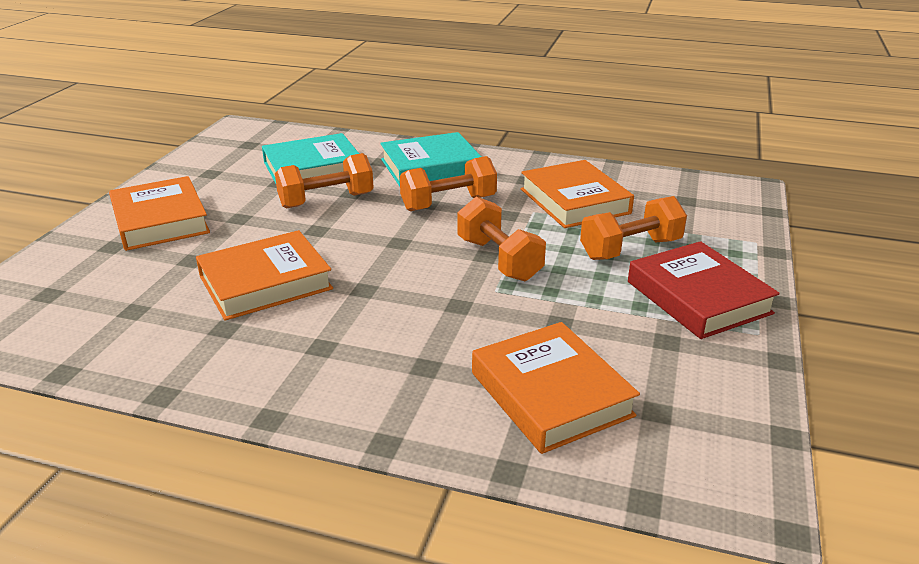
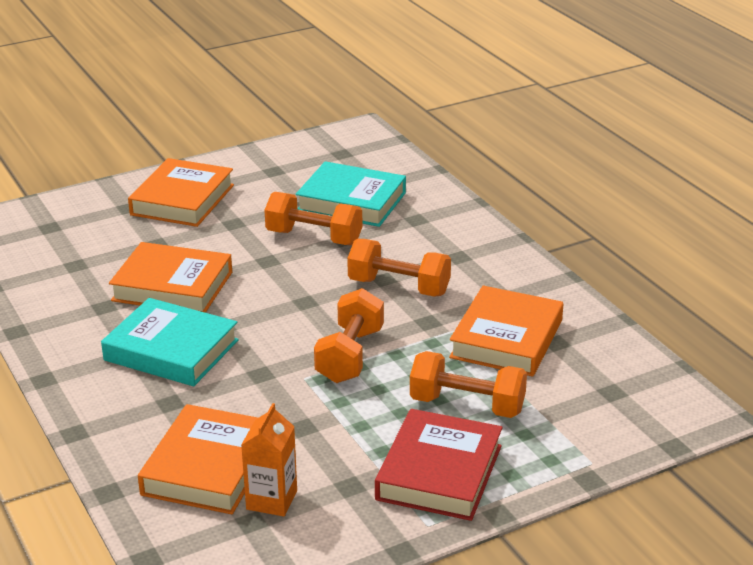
camera: 45 degrees right, 0 degrees up
turquoise book [380,132,481,187] -> turquoise book moved to [101,298,239,386]
none -> orange carton [241,403,297,516]

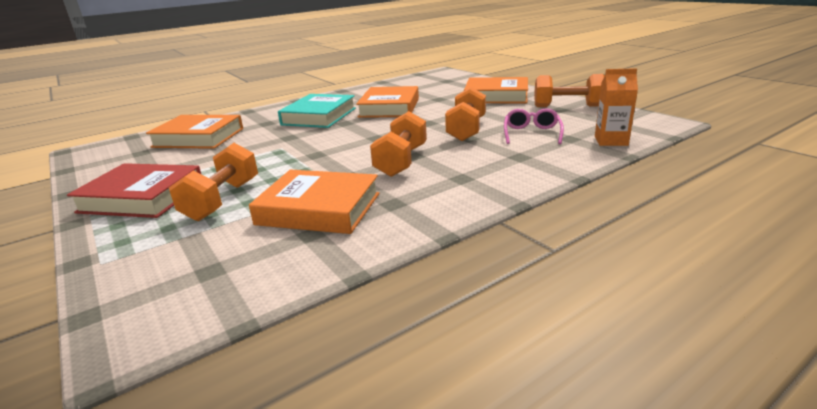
camera: 85 degrees right, 5 degrees down
orange carton [241,403,297,516] -> orange carton moved to [595,68,638,146]
turquoise book [296,161,406,227] -> pink glasses [504,108,564,144]
orange dumbbell [314,288,384,383] -> orange dumbbell moved to [534,74,605,107]

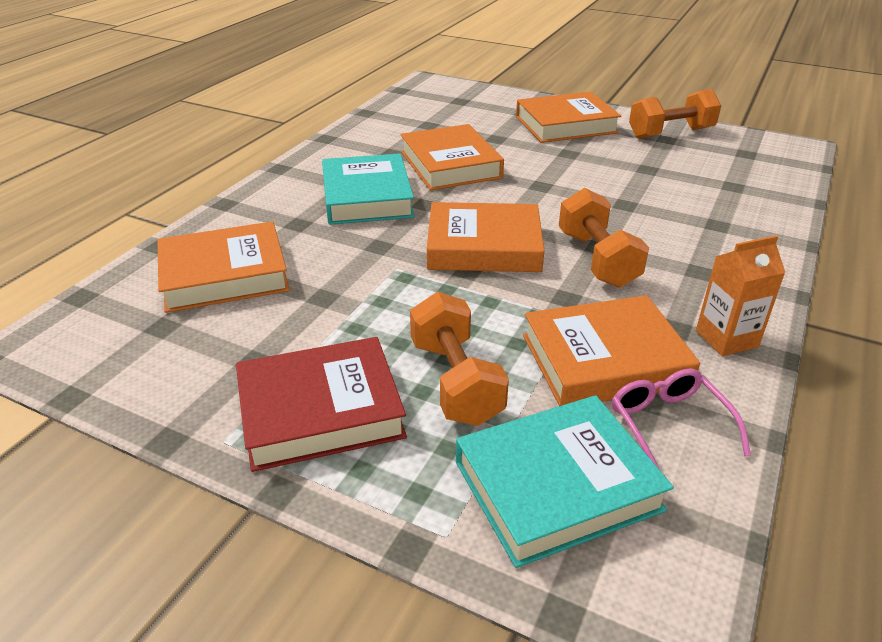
camera: 30 degrees left, 10 degrees up
orange dumbbell [445,87,486,141] -> none
pink glasses [504,108,564,144] -> pink glasses moved to [612,368,751,470]
orange carton [595,68,638,146] -> orange carton moved to [696,235,785,356]
none -> orange book [427,202,544,272]
none -> turquoise book [456,395,674,568]

